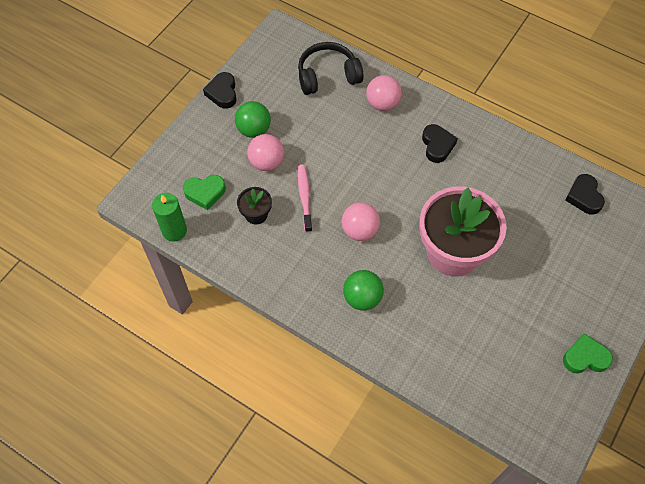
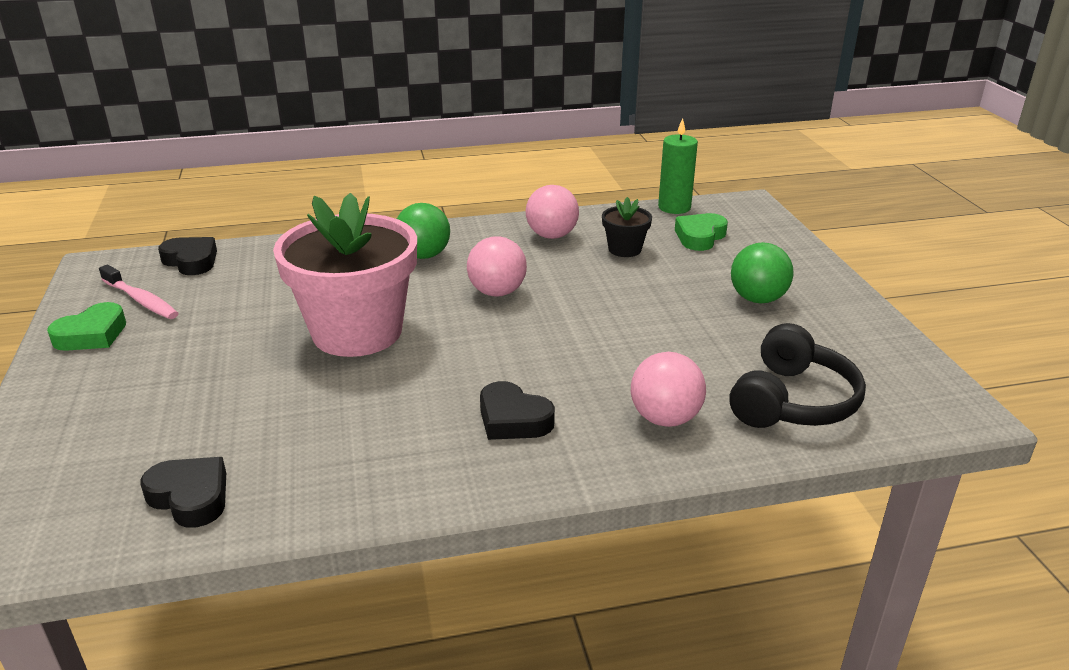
camera: 135 degrees right, 30 degrees down
black heart [203,72,237,109] -> black heart moved to [158,237,217,275]
pink ball [247,134,284,171] -> pink ball moved to [526,185,579,239]
pink toothbrush [298,165,312,233] -> pink toothbrush moved to [99,264,179,319]

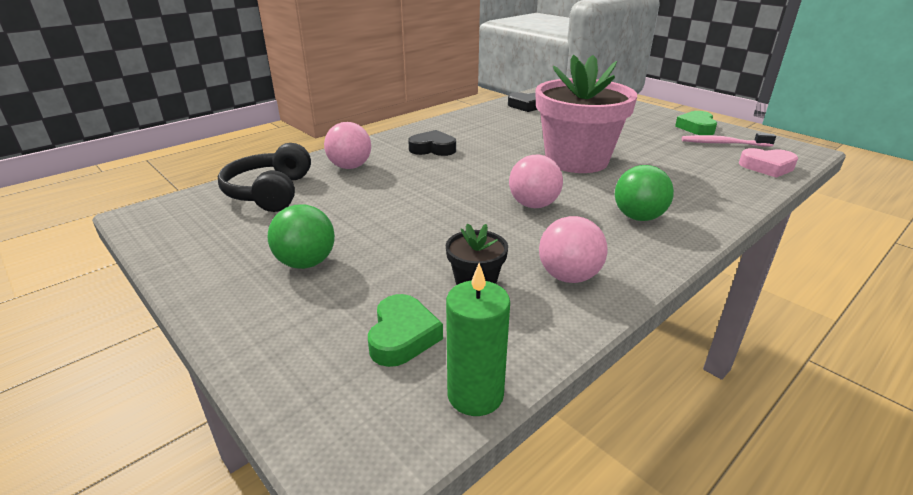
camera: 150 degrees right, 0 degrees up
black heart [158,237,217,275] -> pink heart [739,148,798,178]

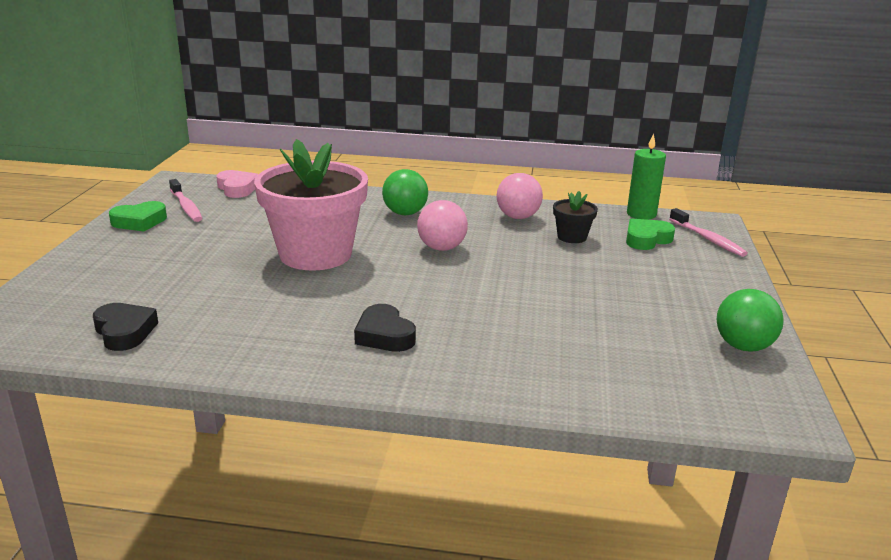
camera: 130 degrees left, 5 degrees down
black headphones [218,143,311,212] -> none
green ball [268,204,335,269] -> green ball moved to [717,289,784,352]
pink ball [324,122,371,169] -> none
none -> pink toothbrush [669,208,748,257]

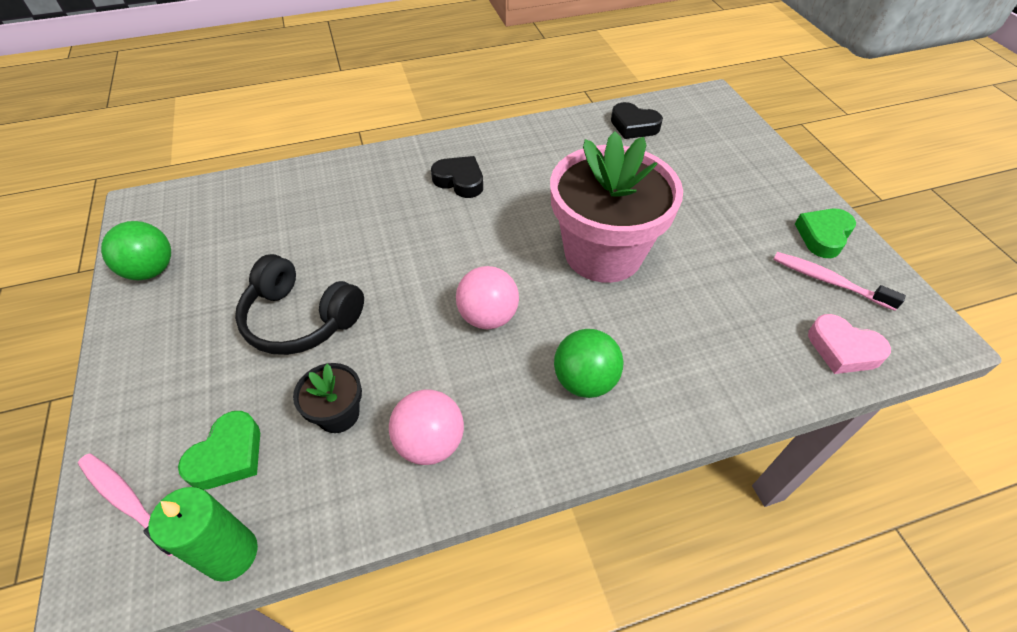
camera: 155 degrees right, 25 degrees up
none -> black headphones [235,254,364,355]

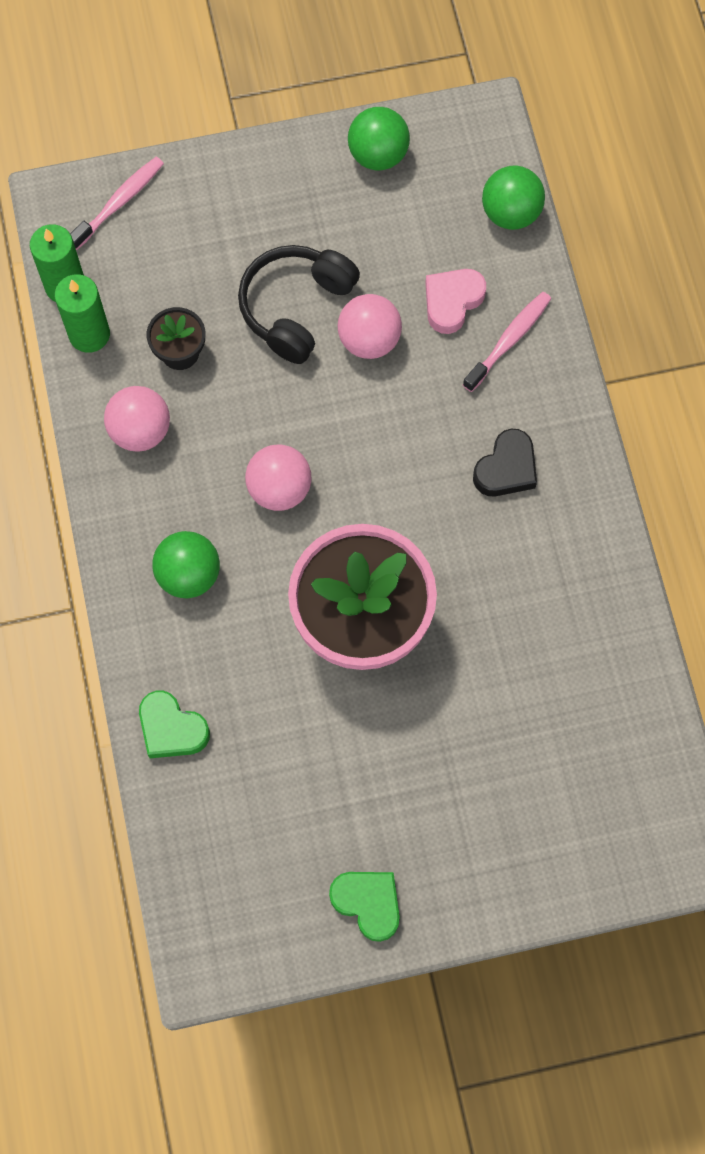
camera: 95 degrees right, 20 degrees up
green heart [178,411,260,490] -> green heart moved to [139,691,210,758]
black heart [611,102,663,139] -> none
pink toothbrush [773,252,906,311] -> pink toothbrush moved to [463,292,551,392]
pink heart [808,314,891,374] -> pink heart moved to [425,269,486,334]
none -> green candle [55,274,110,353]
none -> pink ball [337,294,402,359]
none -> green ball [482,165,545,230]

